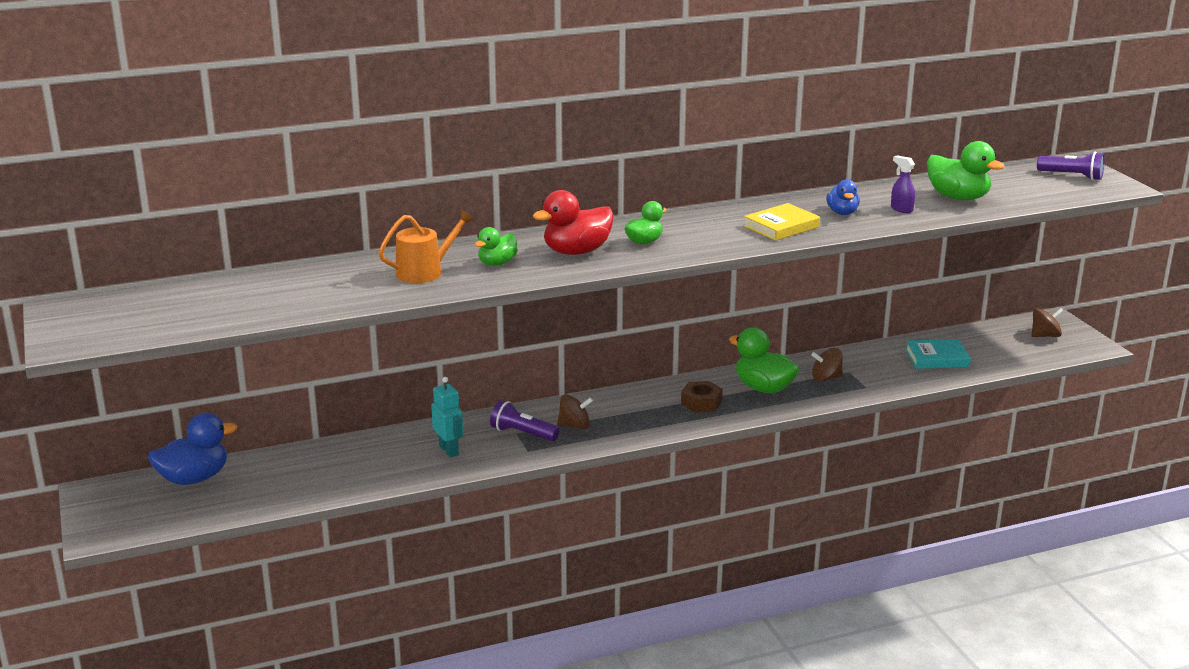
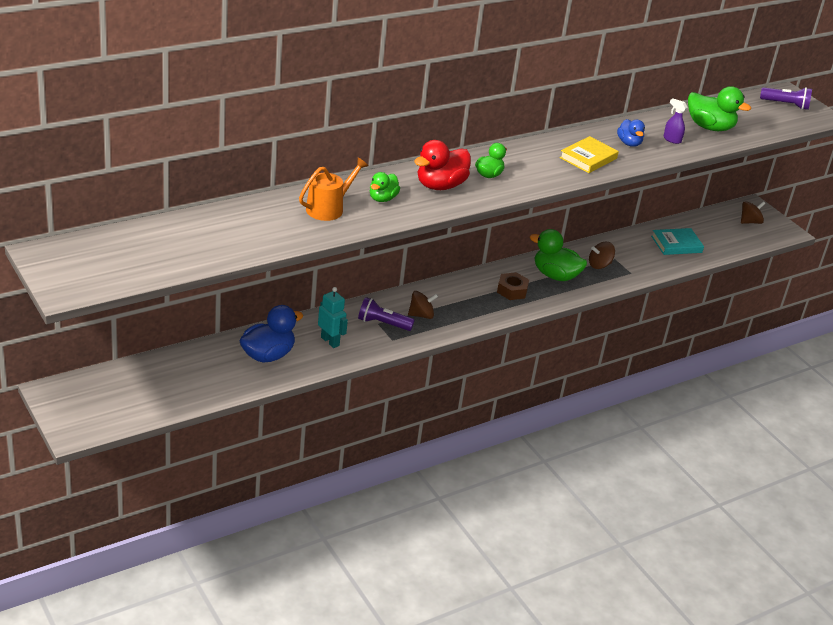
camera: 15 degrees left, 10 degrees up
blue duck [148,413,237,485] -> blue duck moved to [239,305,303,362]

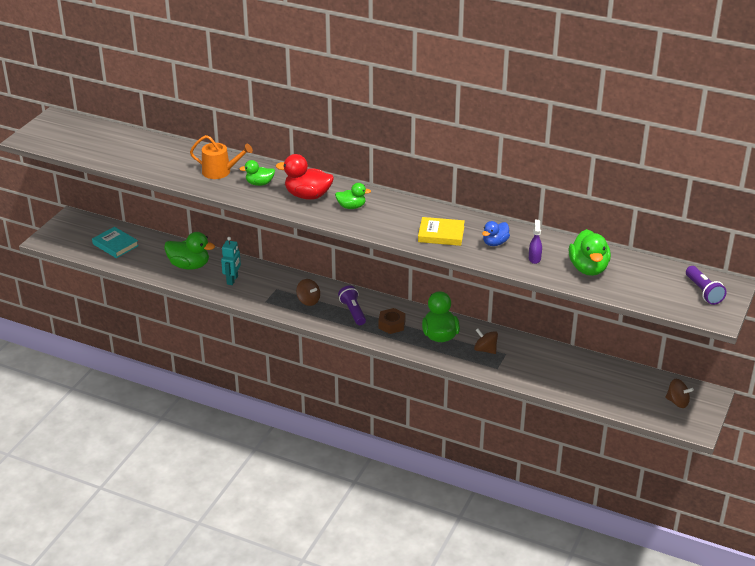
camera: 60 degrees right, 0 degrees up
blue duck [239,305,303,362] -> green duck [164,232,215,270]
purple flashlight [358,297,415,331] -> purple flashlight moved to [338,285,366,325]
turquoise book [651,228,704,255] -> turquoise book moved to [92,227,139,258]

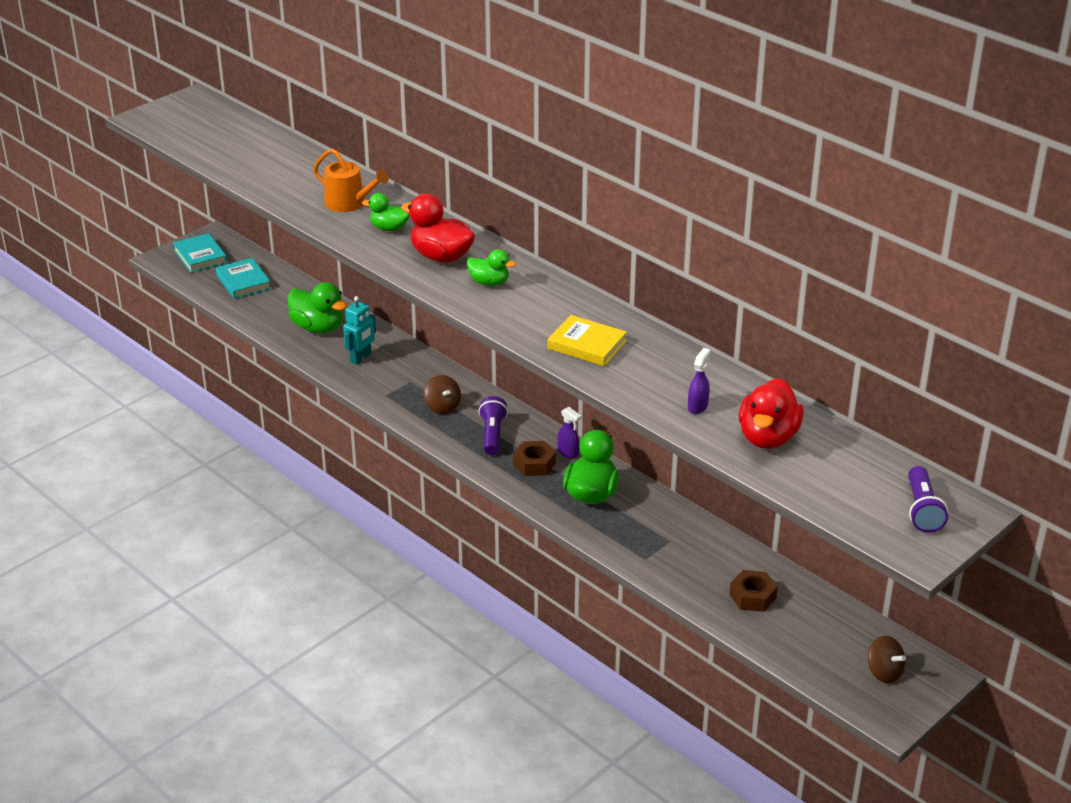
camera: 20 degrees right, 0 degrees up
brown spinning top [474,328,498,354] -> none
blue duck [482,221,510,246] -> none
green duck [569,229,611,276] -> red duck [739,378,804,449]
none -> turquoise book [173,233,227,273]
none -> purple spray bottle [557,407,581,458]
none -> brown nut [729,570,778,612]

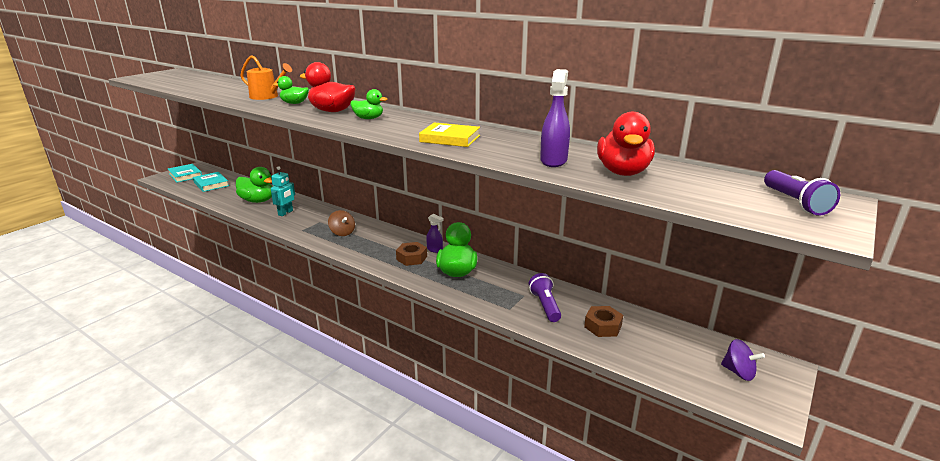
camera: 10 degrees left, 10 degrees down
purple flashlight [479,396,508,455] -> purple flashlight moved to [529,273,561,322]
purple spray bottle [688,348,710,414] -> purple spray bottle [540,69,570,167], size x1.67
brown spinning top [868,636,906,684] -> purple spinning top [721,339,765,381]

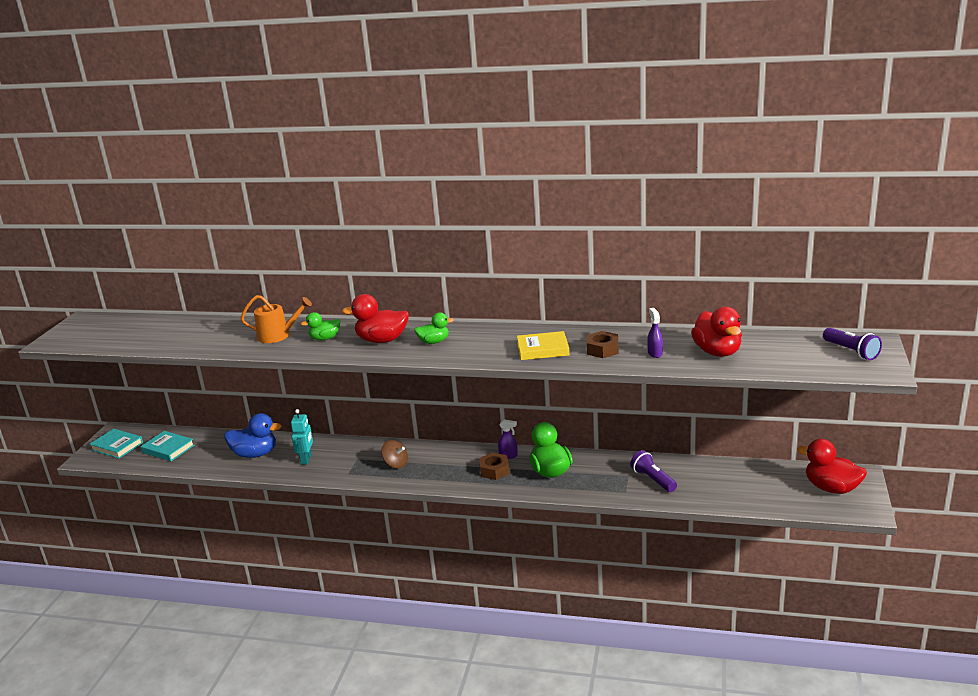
camera: 20 degrees left, 0 degrees up
green duck [236,167,272,203] -> blue duck [224,413,282,458]
purple spray bottle [540,69,570,167] -> purple spray bottle [647,308,663,358], size x0.60
brown nut [584,306,623,337] -> brown nut moved to [587,331,619,358]
purple spinning top [721,339,765,381] -> red duck [797,439,867,494]

